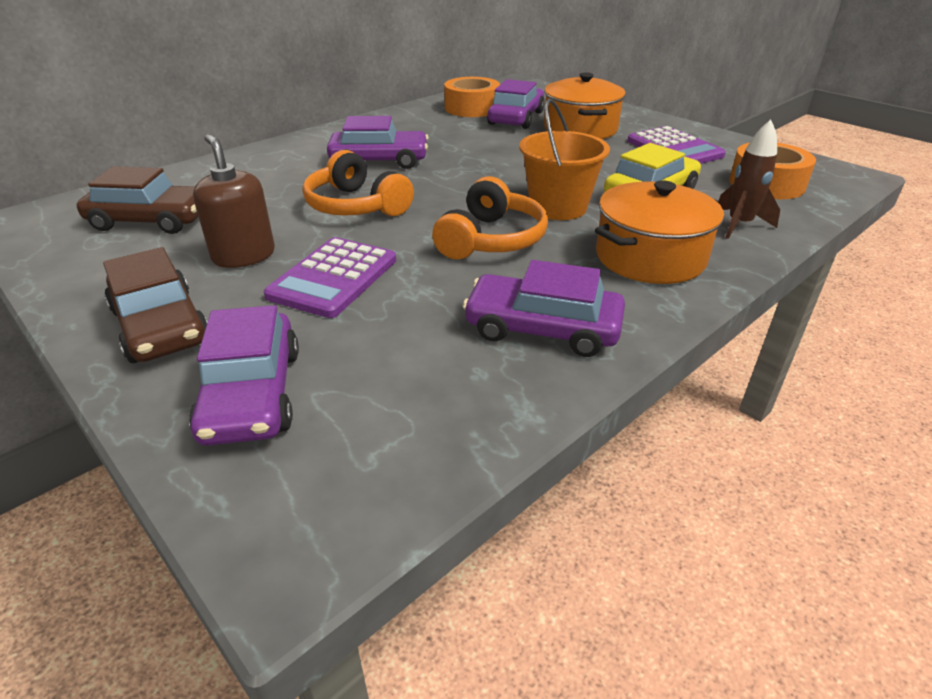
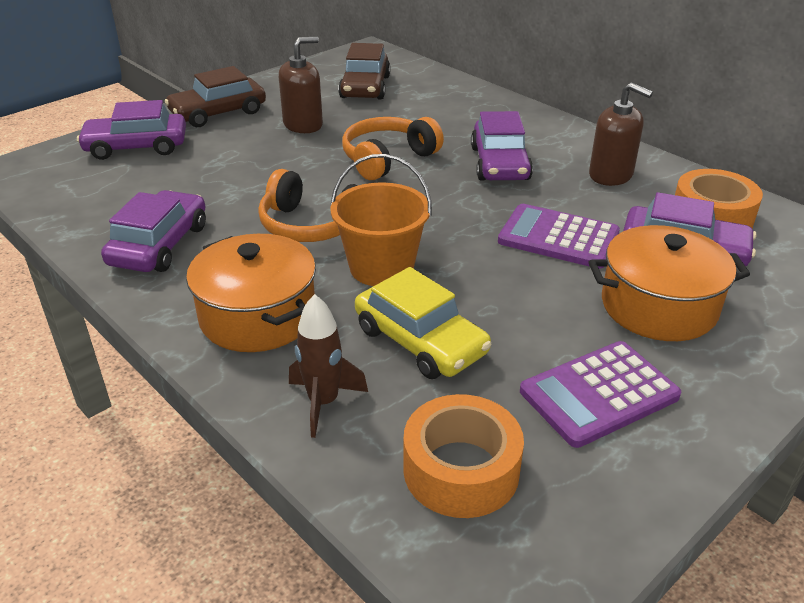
camera: 90 degrees right, 0 degrees up
purple calculator [264,237,396,318] -> purple calculator moved to [498,204,620,269]
none -> brown soap dispenser [589,82,653,186]

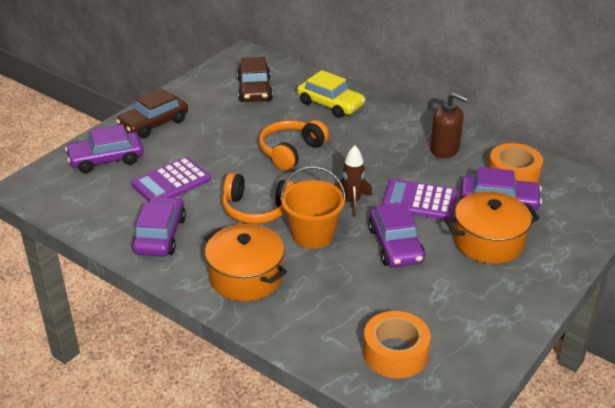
camera: 10 degrees left, 0 degrees up
brown soap dispenser [279,37,323,133] -> none
brown rocket [289,294,368,438] -> brown rocket moved to [335,145,372,217]
yellow car [355,267,491,379] -> yellow car moved to [297,70,366,118]
purple car [471,111,533,180] -> purple car moved to [368,202,425,267]
purple calculator [520,341,681,448] -> purple calculator moved to [131,157,211,201]

